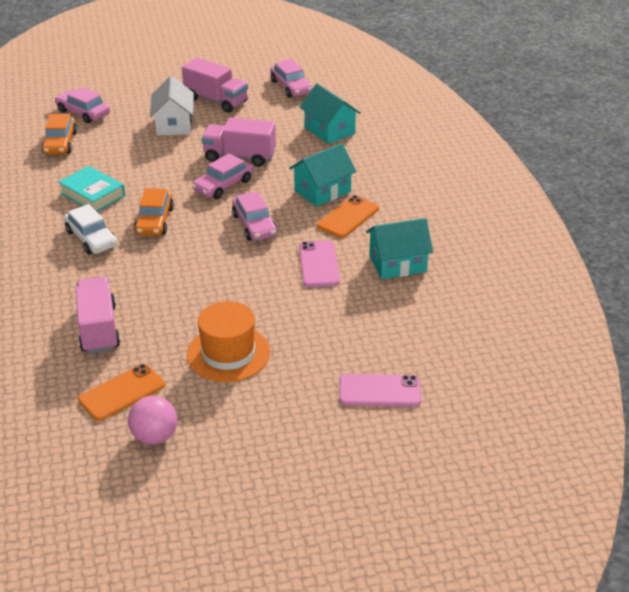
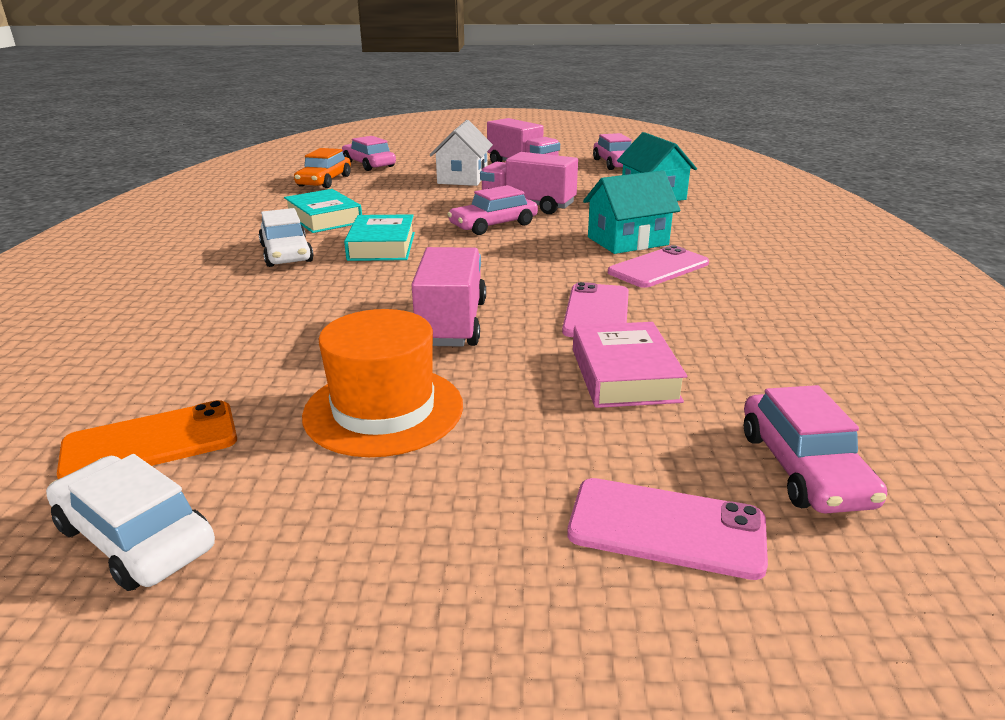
camera: 15 degrees right, 10 degrees down
pink truck [75,277,120,354] -> pink truck moved to [412,247,486,347]
pink ball [128,396,177,445] -> white car [46,454,215,591]
orange car [134,188,174,236] -> turquoise book [344,214,415,261]
pink car [232,191,277,241] -> pink car moved to [744,385,887,513]
orange phone [317,195,379,238] -> pink phone [608,245,709,288]
turquoise house [366,218,433,279] -> none
none -> pink book [573,322,687,408]

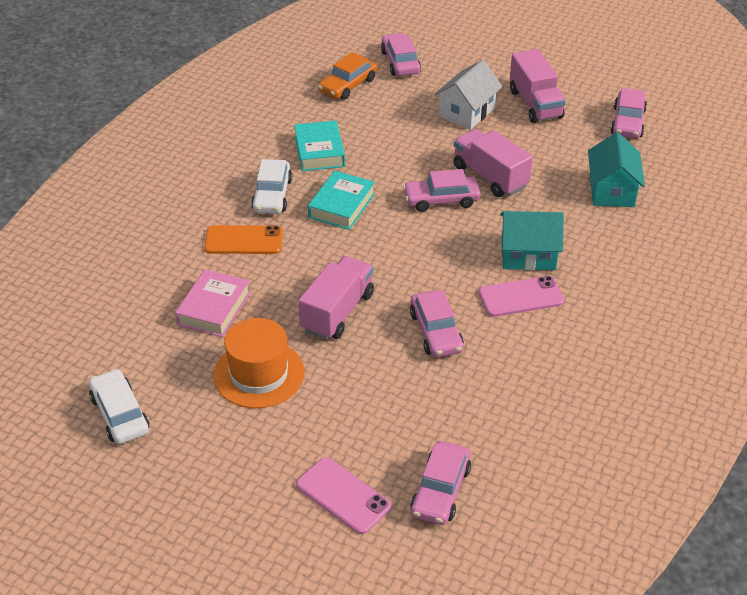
camera: 25 degrees right, 15 degrees up
orange phone [57,400,237,479] -> orange phone moved to [204,225,283,254]
pink phone [562,282,629,337] -> pink car [410,290,464,357]
pink book [573,322,687,408] -> pink book moved to [175,269,250,337]

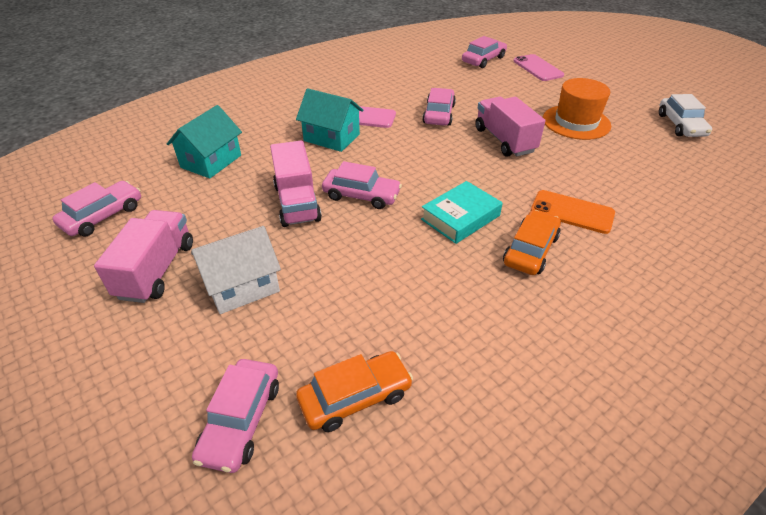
camera: 155 degrees left, 0 degrees up
pink book [175,269,250,337] -> none
white car [251,159,292,214] -> orange car [503,210,561,275]
turquoise book [294,120,345,171] -> none
pink truck [298,256,374,340] -> pink truck turned 105 degrees clockwise [475,97,545,157]

